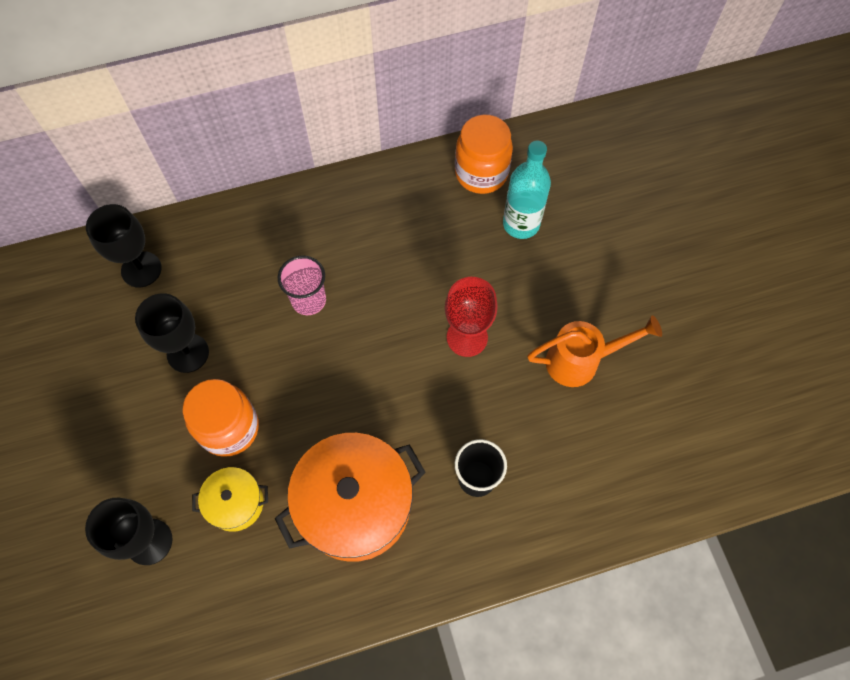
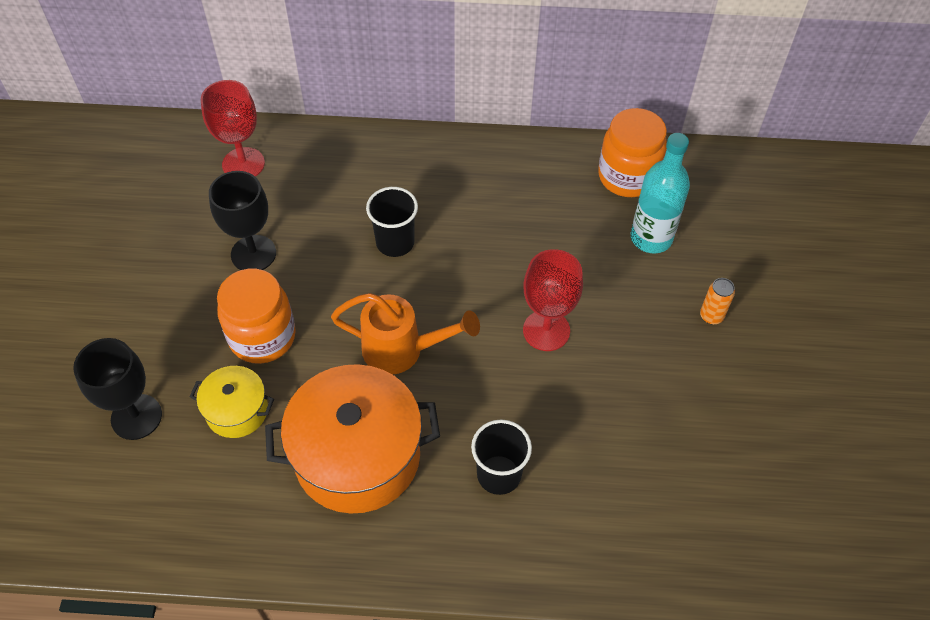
camera: 20 degrees right, 10 degrees down
black goblet [86,204,162,288] -> red goblet [201,80,265,177]
pink cup [278,255,326,315] -> black cup [366,187,418,257]
orange watering can [527,315,662,387] -> orange watering can moved to [331,293,480,375]
none -> orange can [700,278,735,325]

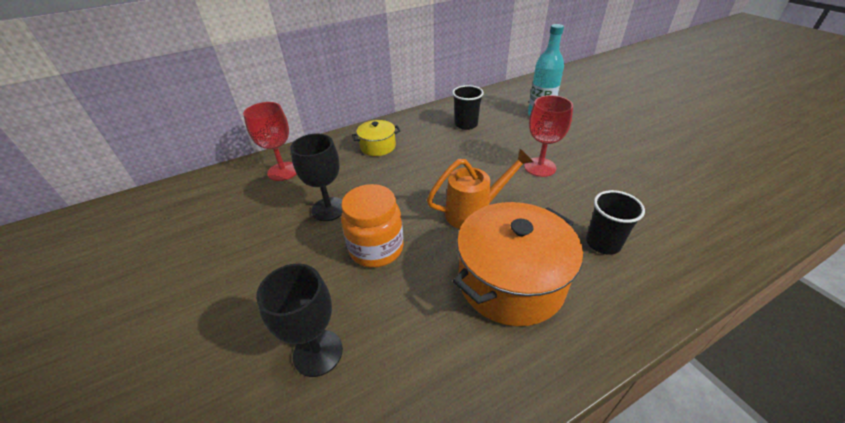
camera: 30 degrees left, 15 degrees down
yellow pot [189,366,274,438] -> yellow pot moved to [352,120,400,156]
black cup [366,187,418,257] -> black cup moved to [452,85,484,130]
orange jar [598,108,667,197] -> none
orange can [700,278,735,325] -> none

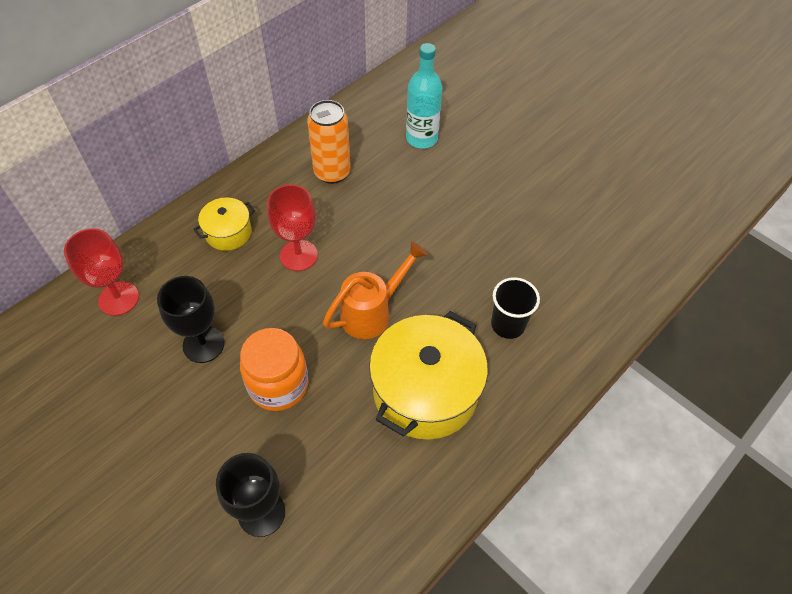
camera: 20 degrees left, 15 degrees up
black cup [452,85,484,130] -> orange can [307,100,351,184]
orange pot [453,202,583,326] -> yellow pot [369,311,488,440]
red goblet [524,95,573,177] -> red goblet moved to [267,185,318,271]

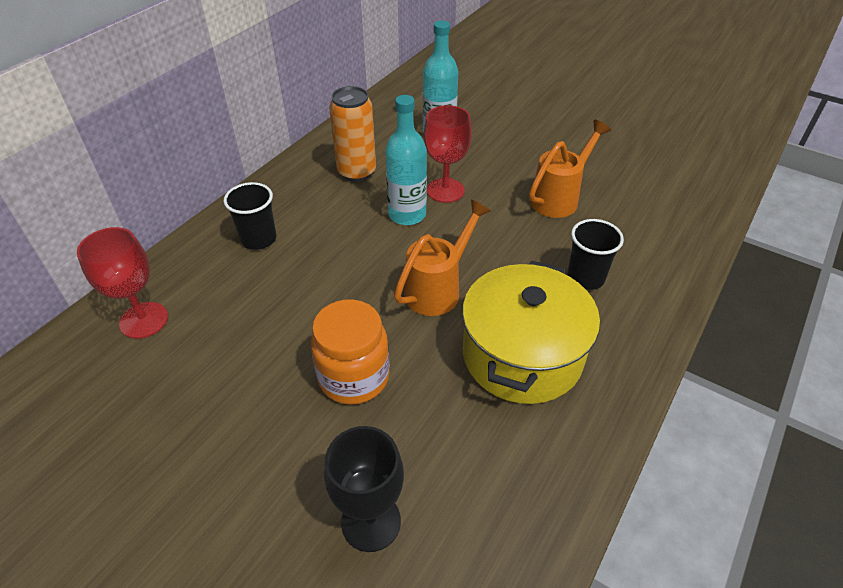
camera: 10 degrees left, 10 degrees down
black goblet [157,276,225,363] -> none
yellow pot [194,197,255,251] -> black cup [224,182,276,250]
red goblet [267,185,318,271] -> red goblet moved to [424,105,472,203]
none -> turquoise bottle [385,95,427,225]
none -> orange watering can [529,120,611,218]

